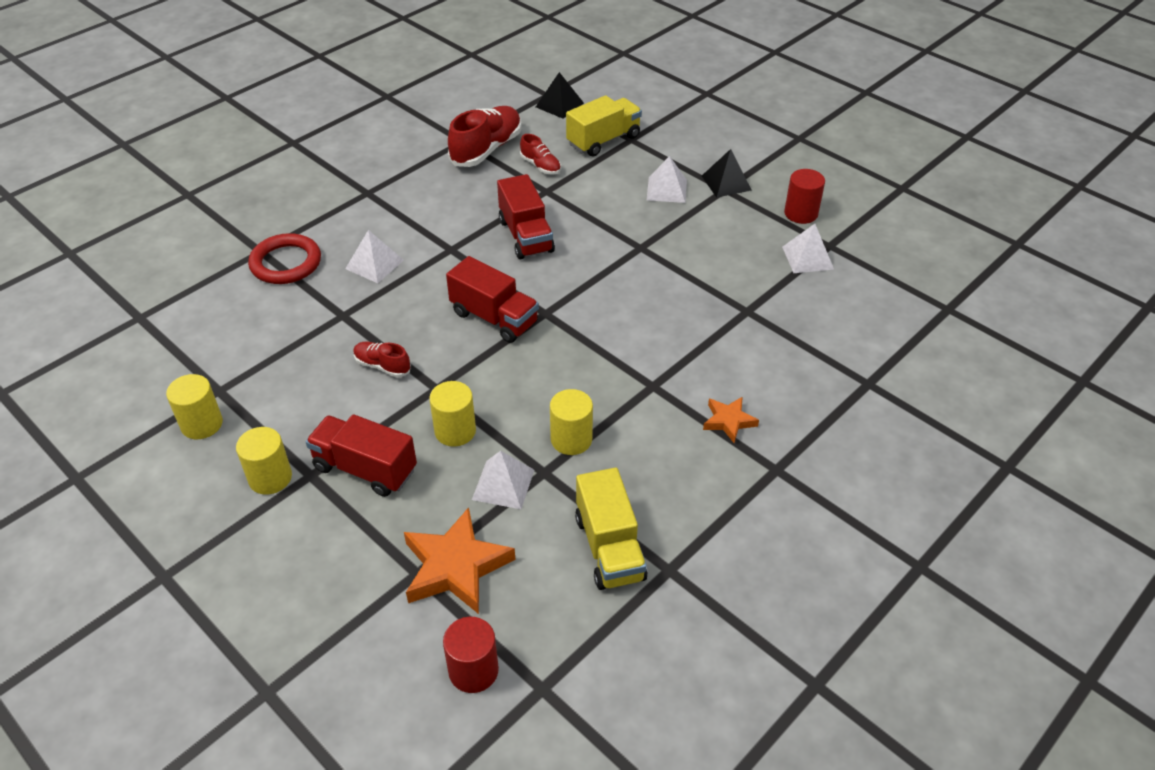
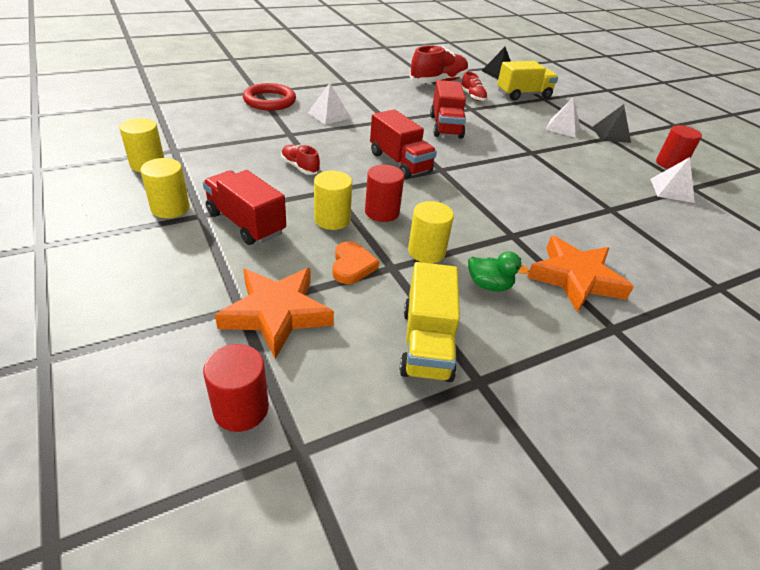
camera: 15 degrees right, 5 degrees down
white pyramid [472,451,534,509] -> orange heart [332,241,379,284]
orange star [703,397,759,443] -> orange star [527,236,634,312], size x1.83
none -> red cylinder [365,165,404,222]
none -> green duck [468,251,529,292]

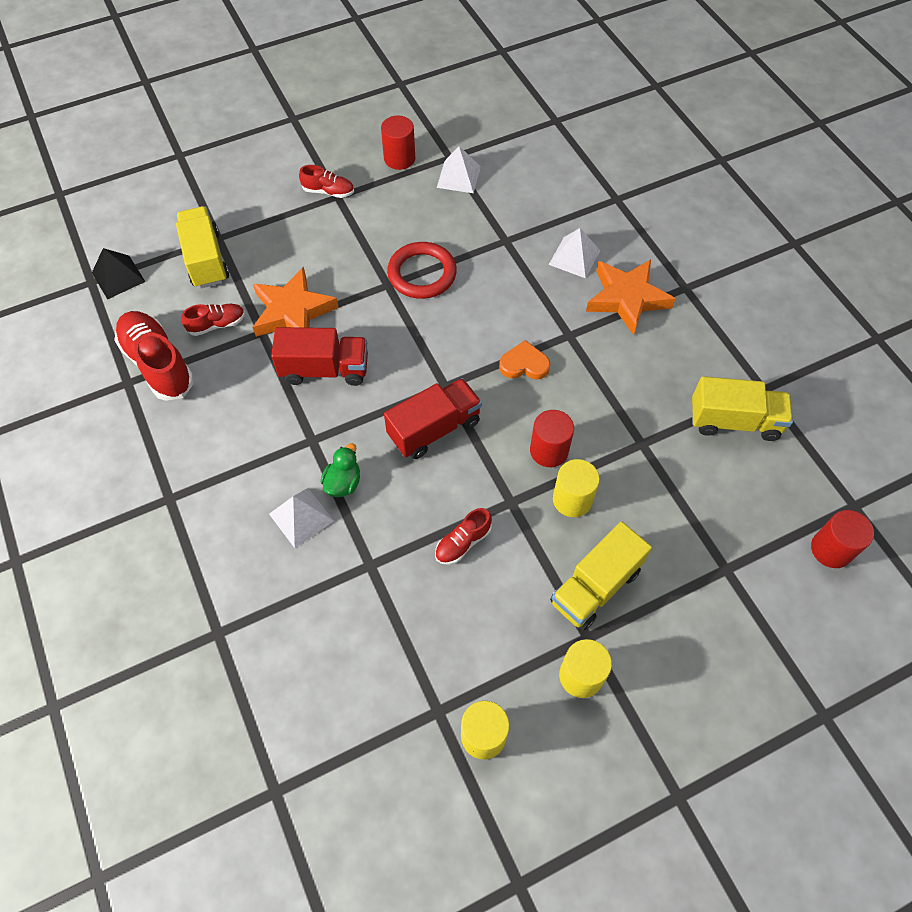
camera: 85 degrees left, 20 degrees up
red truck [203,170,286,245] -> yellow truck [550,521,652,630]
orange star [215,268,334,359] -> orange star moved to [252,267,339,337]
red ring [243,83,296,111] -> red ring moved to [387,242,457,299]
orange heart [332,241,379,284] -> orange heart moved to [499,340,550,379]
yellow cylinder [408,201,454,263] -> none
green duck [468,251,529,292] -> green duck moved to [321,443,360,497]
white pyramid [545,97,580,138] -> white pyramid moved to [549,228,600,278]
black pyramid [593,104,631,143] -> red shoe [299,165,354,198]

